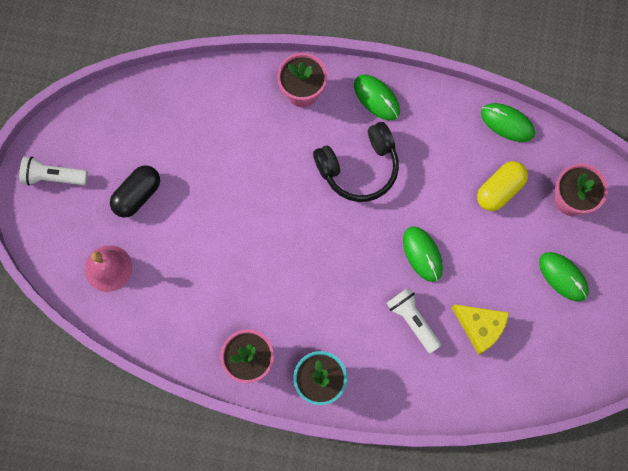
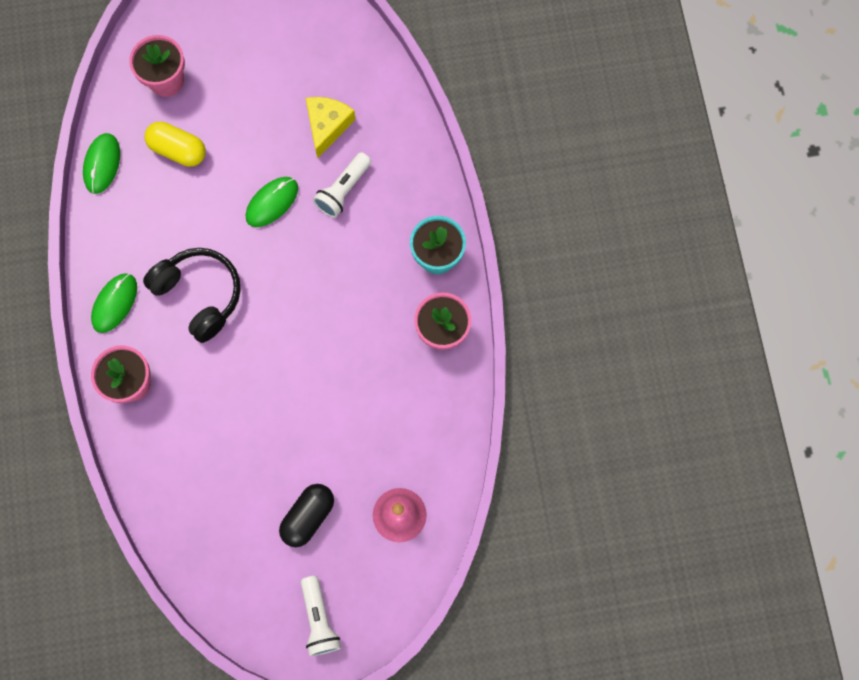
camera: 110 degrees left, 0 degrees up
black capsule [110,165,160,218] -> black capsule turned 75 degrees counterclockwise [279,484,334,547]
green mouse [539,252,589,302] -> none

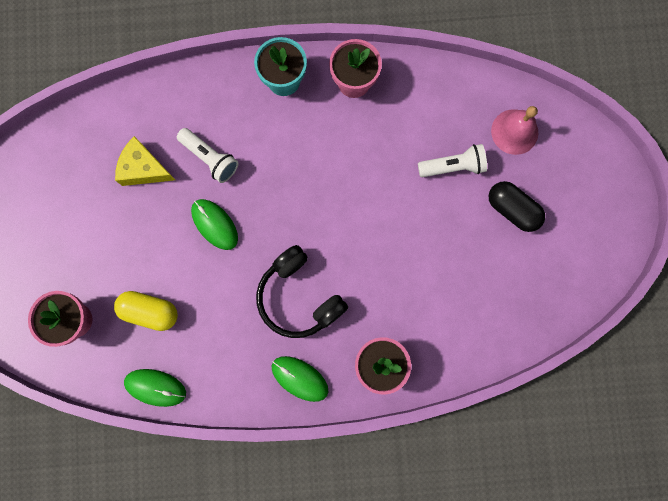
camera: 85 degrees left, 5 degrees up
black headphones [143,248,241,343] -> black headphones turned 90 degrees counterclockwise [256,245,348,338]
yellow capsule [144,122,206,167] -> yellow capsule turned 75 degrees clockwise [114,291,178,331]
white flashlight [301,576,341,656] -> white flashlight moved to [418,144,487,177]

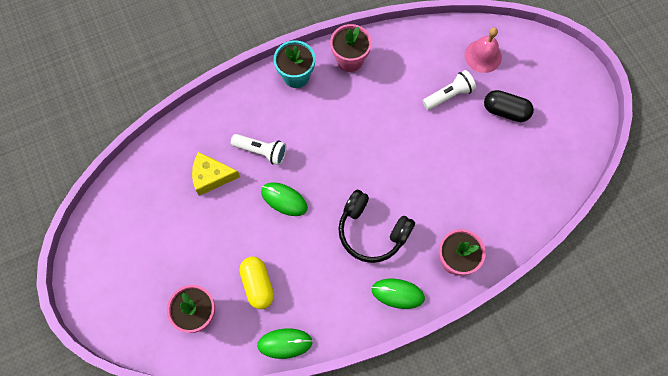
camera: 20 degrees left, 10 degrees down
yellow capsule [114,291,178,331] -> yellow capsule turned 75 degrees clockwise [239,257,274,309]

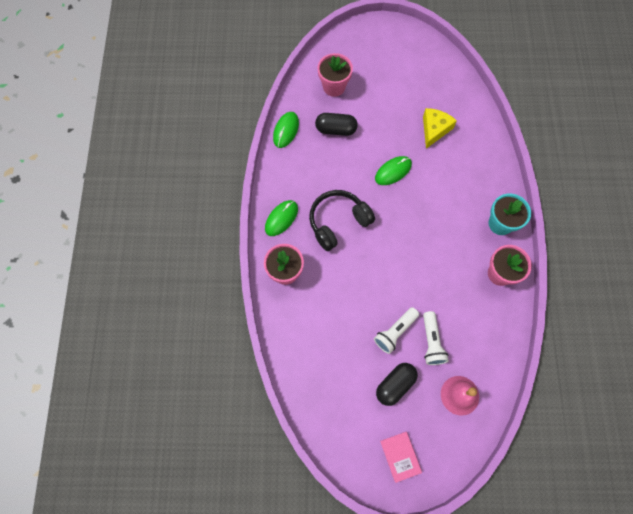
camera: 115 degrees right, 0 degrees up
white flashlight [231,134,287,165] -> white flashlight moved to [374,307,419,354]
yellow capsule [239,257,274,309] -> black capsule [315,113,358,136]
none -> pink book [380,432,422,483]

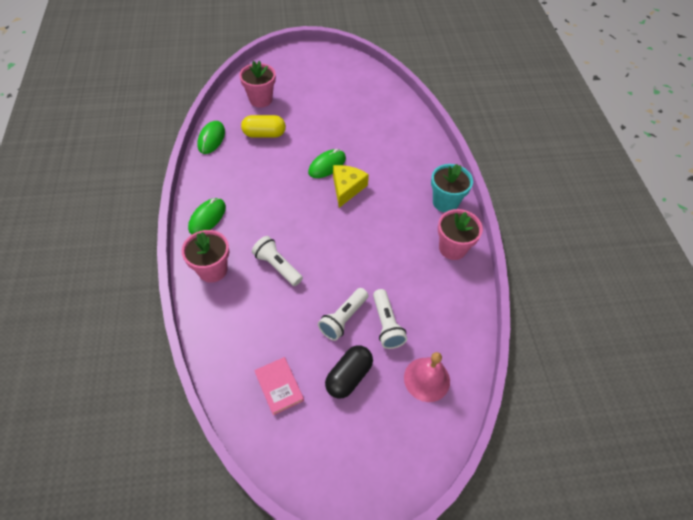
camera: 10 degrees left, 15 degrees down
black headphones [309,190,375,251] -> none
black capsule [315,113,358,136] -> yellow capsule [241,115,286,138]
pink book [380,432,422,483] -> pink book moved to [254,357,304,416]
yellow cheese [423,108,457,149] -> yellow cheese moved to [333,165,369,208]
none -> white flashlight [252,236,303,286]

